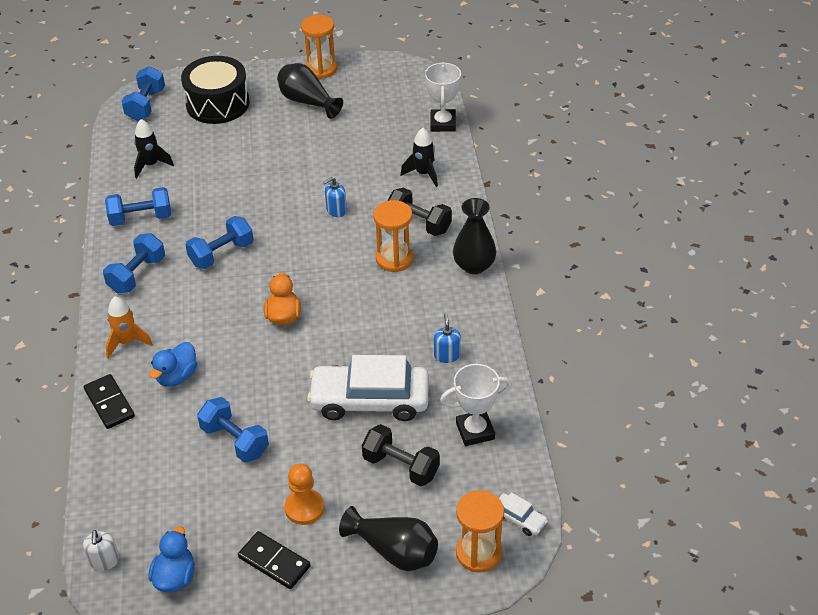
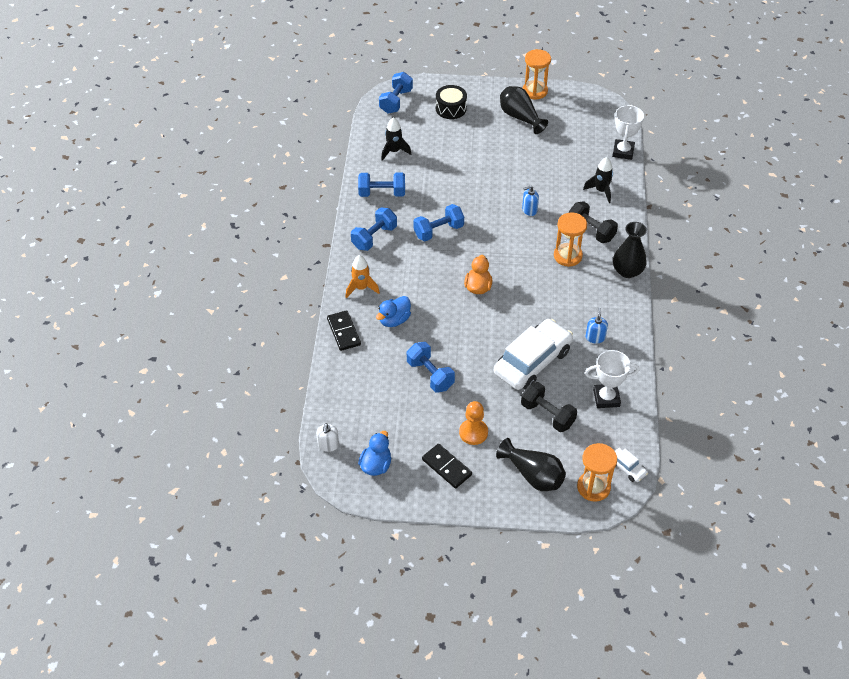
camera: 10 degrees right, 5 degrees up
black drum [181,56,250,124] -> black drum [436,85,467,119], size x0.63
white car [307,355,429,421] -> white car turned 120 degrees clockwise [494,319,573,390]

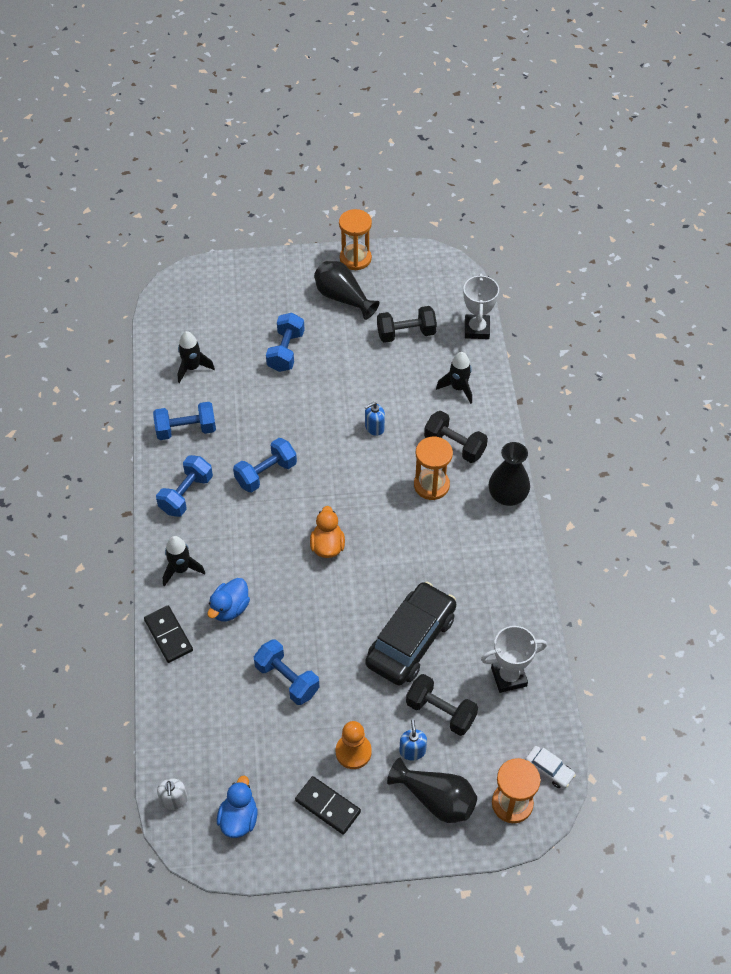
camera: 10 degrees left, 5 degrees up
orange rocket [346,255,380,298] -> black rocket [163,536,205,587]
blue dumbbell [379,72,413,114] -> blue dumbbell moved to [266,313,305,372]
black drum [436,85,467,119] -> none
white car [494,319,573,390] -> black car [365,582,456,685]
blue soap dispenser [586,307,608,344] -> blue soap dispenser moved to [399,720,427,760]
none -> black dumbbell [377,306,437,343]

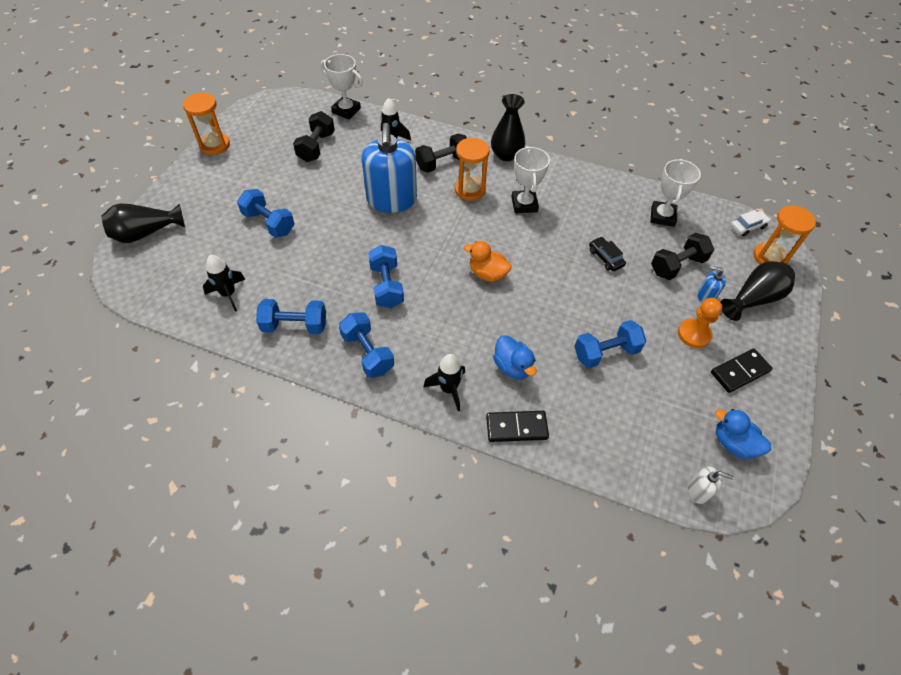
camera: 65 degrees left, 0 degrees up
blue dumbbell [153,402,216,440] -> blue dumbbell turned 75 degrees clockwise [256,299,326,334]
black vase [314,261,380,320] -> black vase moved to [102,203,185,243]
blue soap dispenser [365,402,385,436] -> blue soap dispenser [361,123,417,213], size x2.40
black car [365,582,456,685] -> black car [589,237,626,271], size x0.43
none -> white trophy [511,146,550,213]

